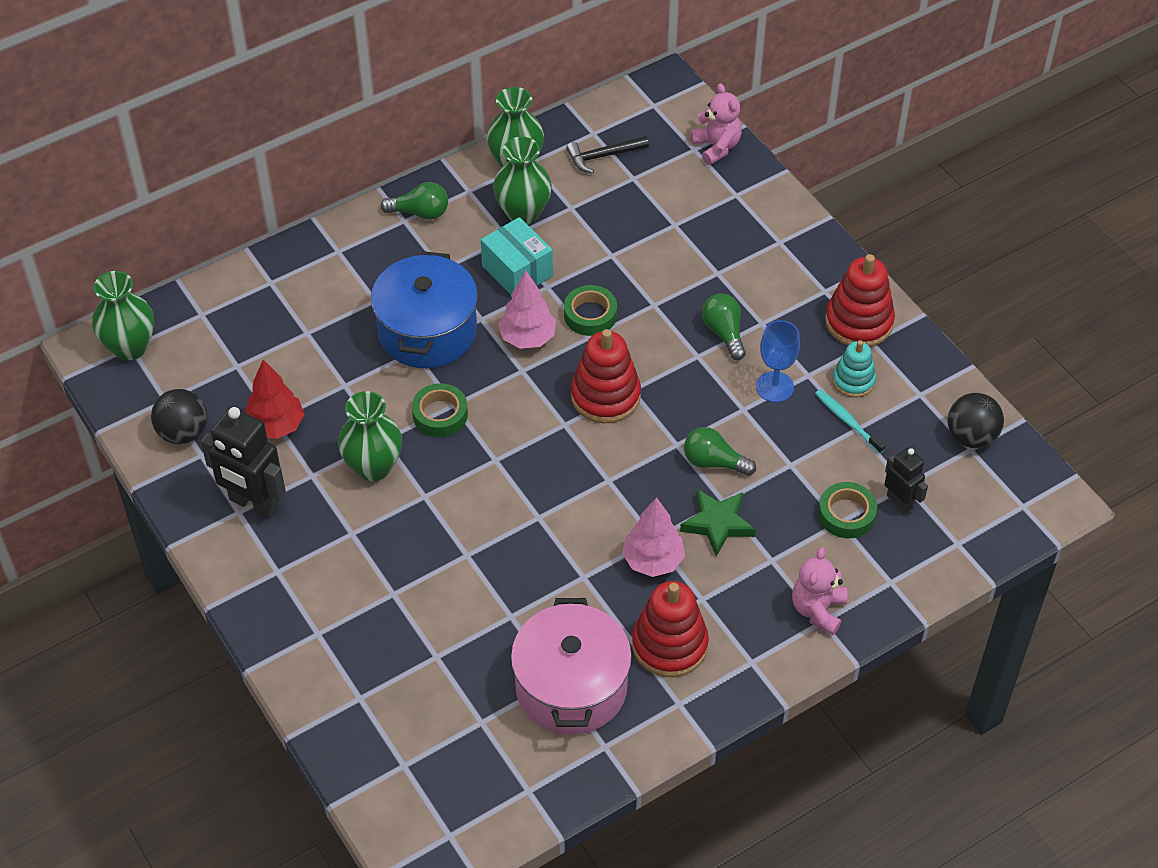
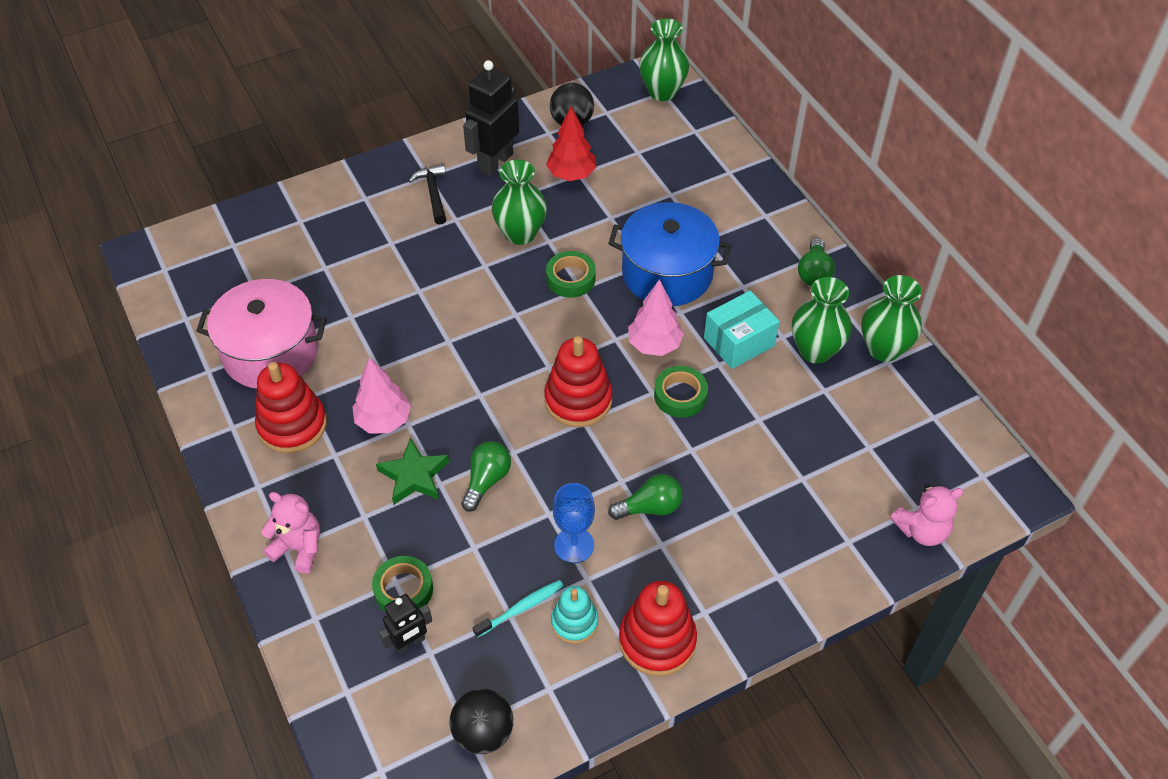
camera: 95 degrees right, 0 degrees up
black hammer [566,135,649,174] -> black hammer moved to [409,164,446,225]

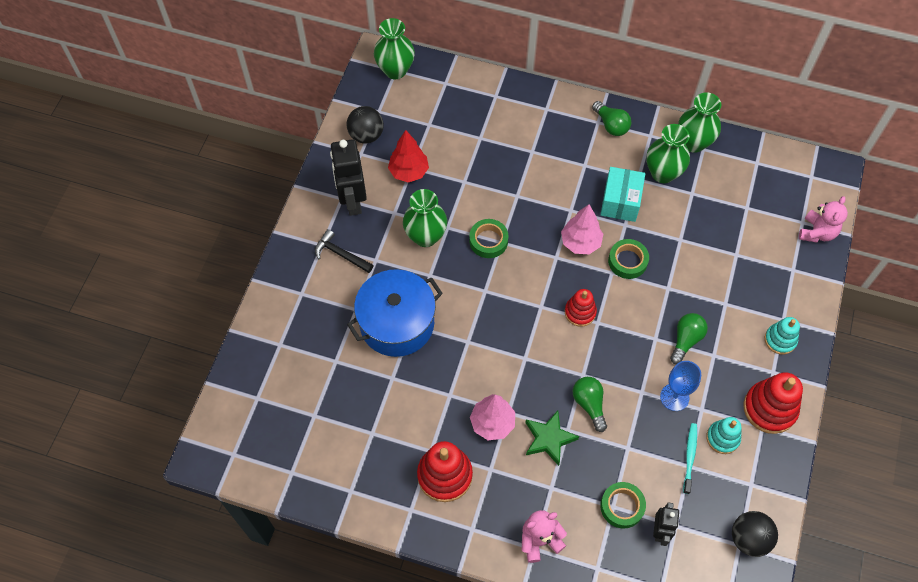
camera: 45 degrees left, 10 degrees up
pink pot [196,279,327,389] -> none
red stacking toy [544,336,613,427] -> red stacking toy [565,289,597,327], size x0.62
blue pot [608,202,731,306] -> blue pot moved to [347,269,443,357]
none -> turquoise stacking toy [765,317,800,355]

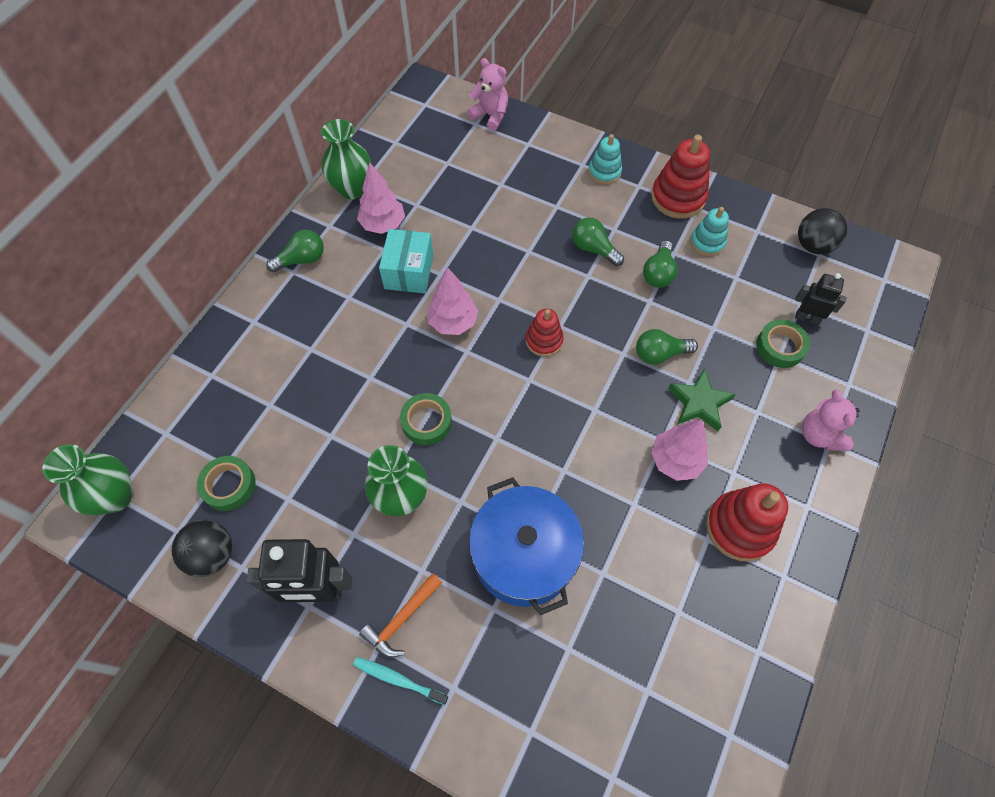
camera: 80 degrees left, 0 degrees up
black hammer [315,229,374,273] -> orange hammer [359,573,442,658]
red tree [388,130,429,182] -> none
turquoise box [600,167,645,222] -> turquoise box turned 75 degrees clockwise [379,229,434,293]
green tape [608,239,649,279] -> green tape moved to [197,456,255,511]
green vase [647,124,690,183] -> pink tree [357,163,405,234]
blue goblet [660,361,701,411] -> green light bulb [643,240,678,288]
turquoise toothbrush [683,423,697,494] -> turquoise toothbrush moved to [353,657,448,705]

